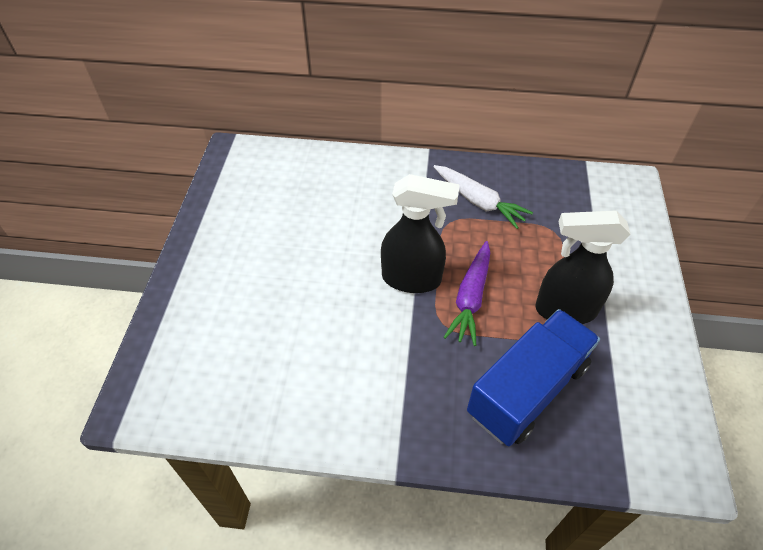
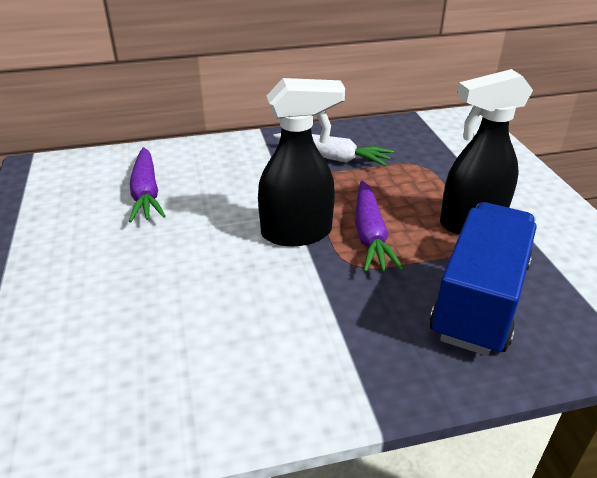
camera: 20 degrees left, 15 degrees down
none -> purple carrot [129,147,166,222]

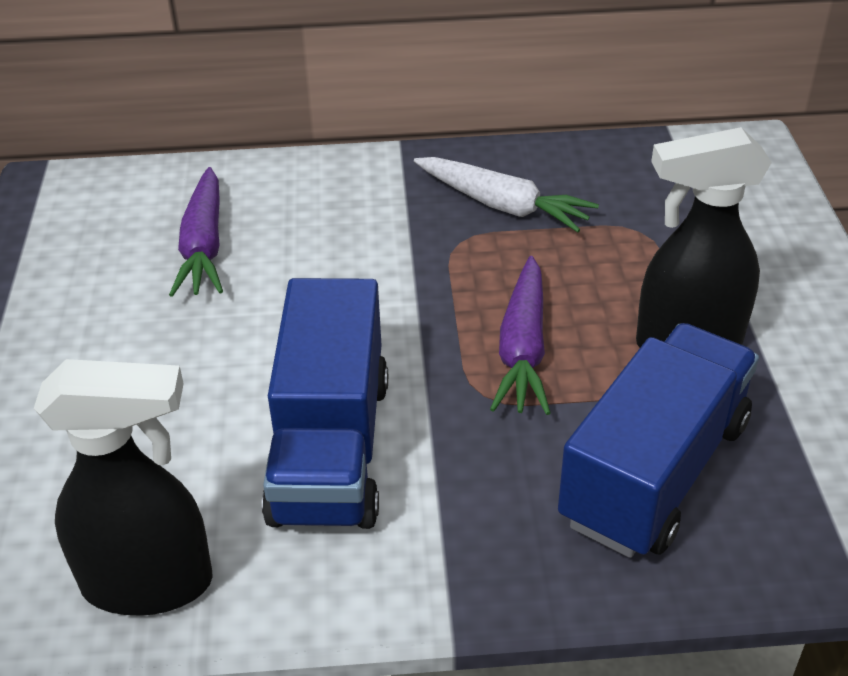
camera: 10 degrees right, 5 degrees up
black spray bottle [258,78,345,246] -> black spray bottle moved to [34,359,213,616]
none -> blue truck [262,278,388,529]

